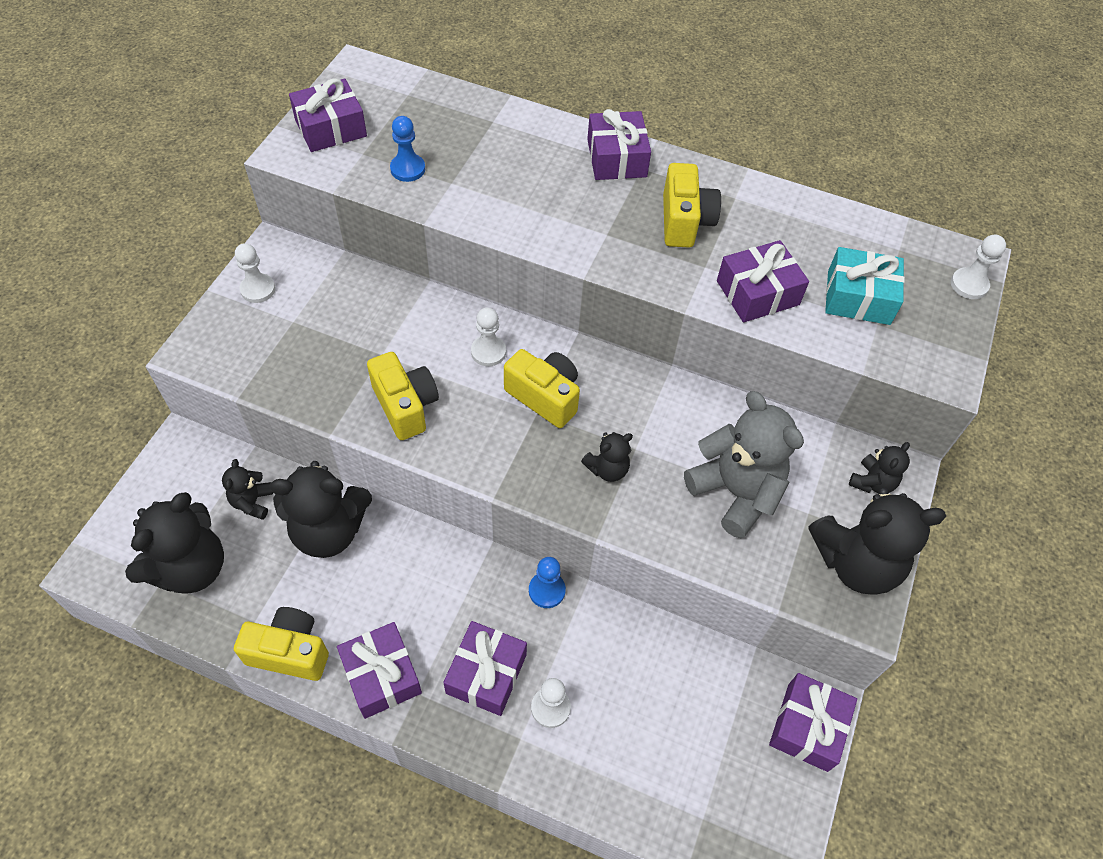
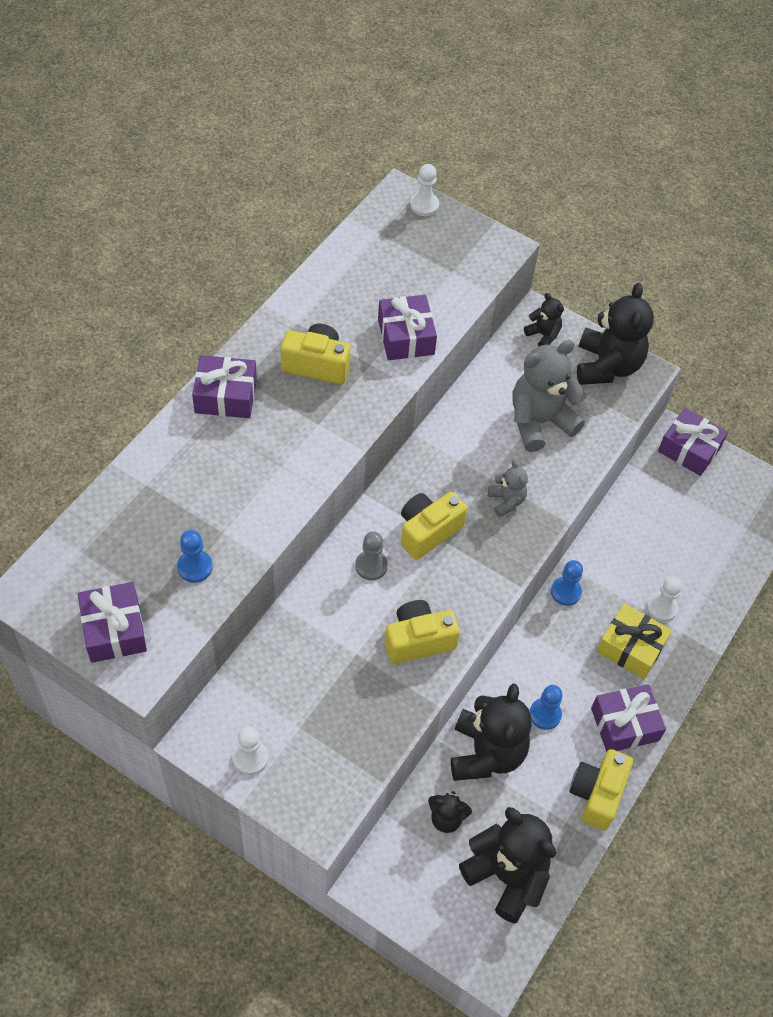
camera: 80 degrees left, 0 degrees up
purple gift [443,621,527,716] -> yellow gift [597,603,672,679]
white pawn [471,308,506,366] -> grey pawn [355,531,388,580]
black teddy bear [581,432,633,482] -> grey teddy bear [488,460,528,517]
turquoise gift [825,247,905,325] -> none
none -> blue pawn [529,685,563,730]

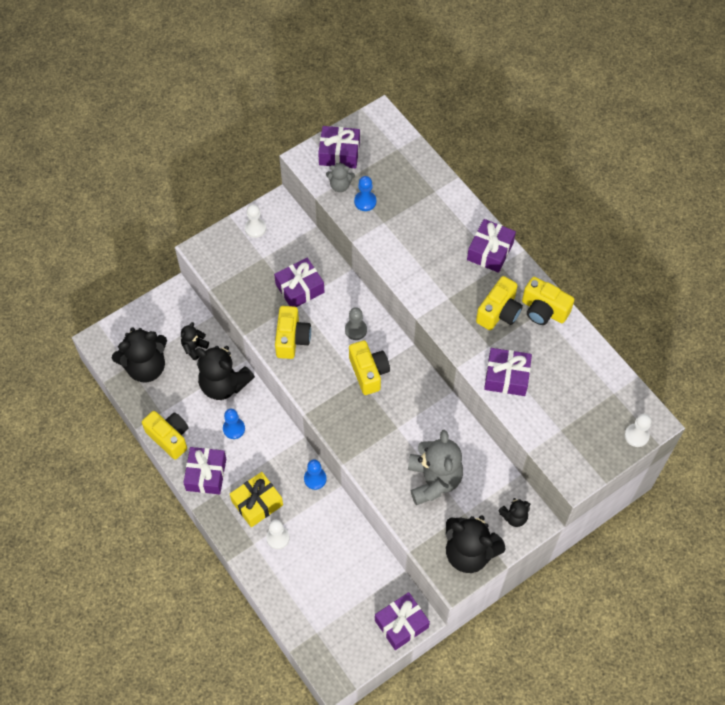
camera: 115 degrees right, 5 degrees up
grey teddy bear [488,460,528,517] -> grey teddy bear moved to [326,162,355,192]
none -> purple gift [274,258,325,307]
none -> yellow camera [522,277,575,325]

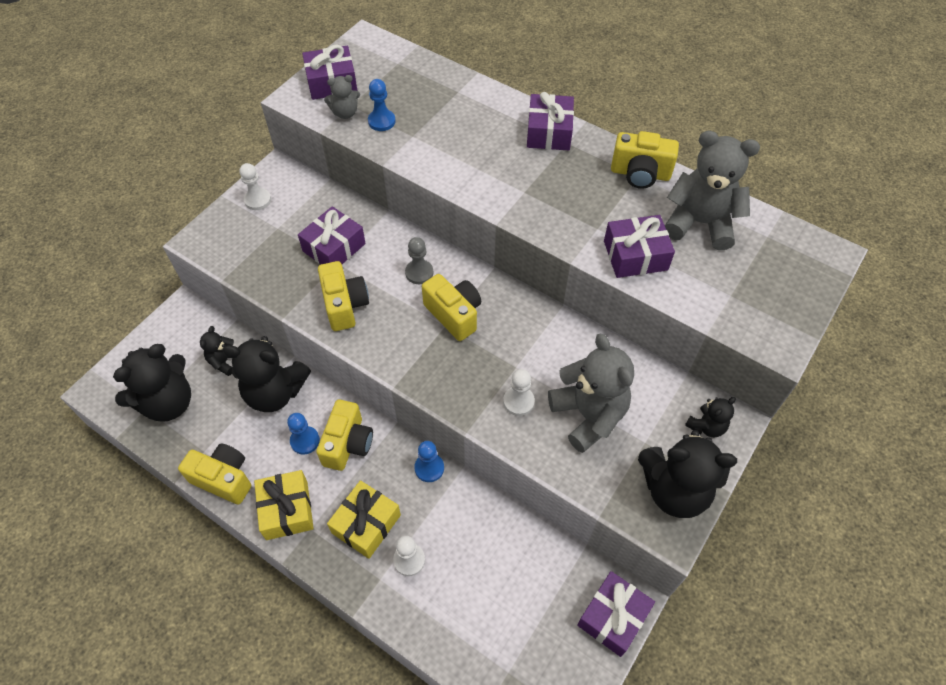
camera: 20 degrees left, 5 degrees down
purple gift [183,447,226,494] -> yellow gift [254,470,314,540]
yellow camera [476,276,523,330] -> yellow camera moved to [316,399,373,471]
white pawn [625,414,652,447] -> white pawn moved to [503,369,535,416]
none -> grey teddy bear [665,131,760,250]

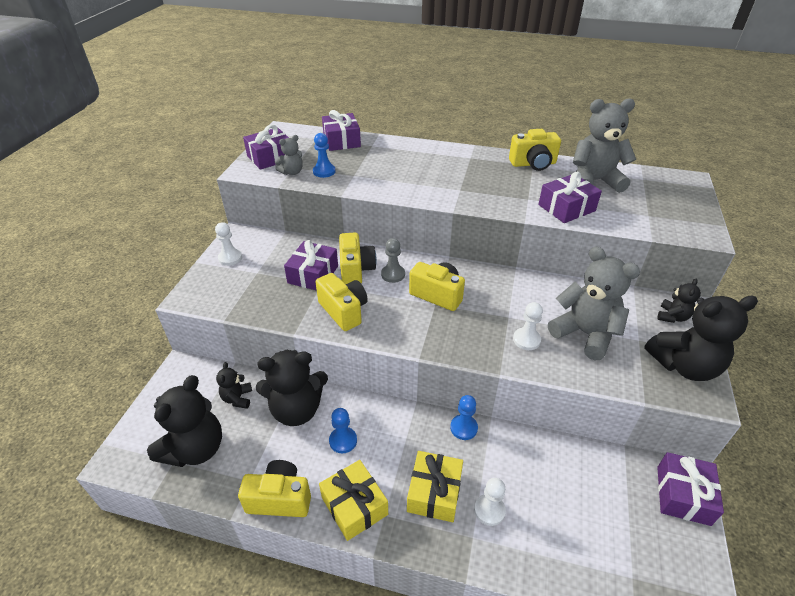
camera: 20 degrees left, 15 degrees down
yellow camera [316,399,373,471] -> yellow camera moved to [339,233,377,284]
purple gift [527,92,574,150] -> purple gift moved to [322,110,361,151]

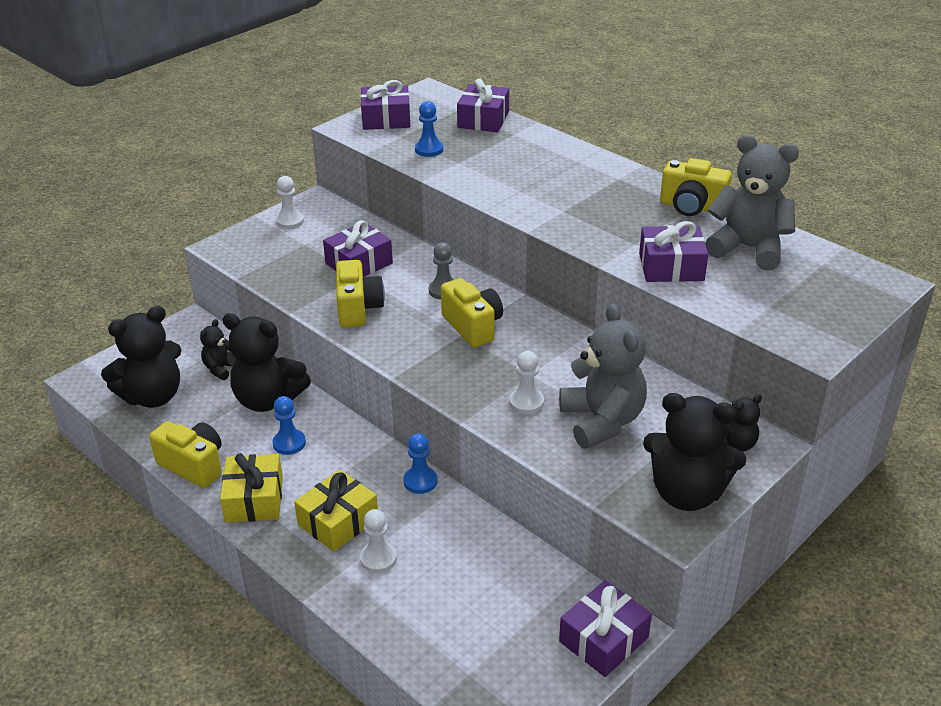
camera: 30 degrees right, 5 degrees down
grey teddy bear [275,135,303,175] -> none
yellow camera [339,233,377,284] -> none

